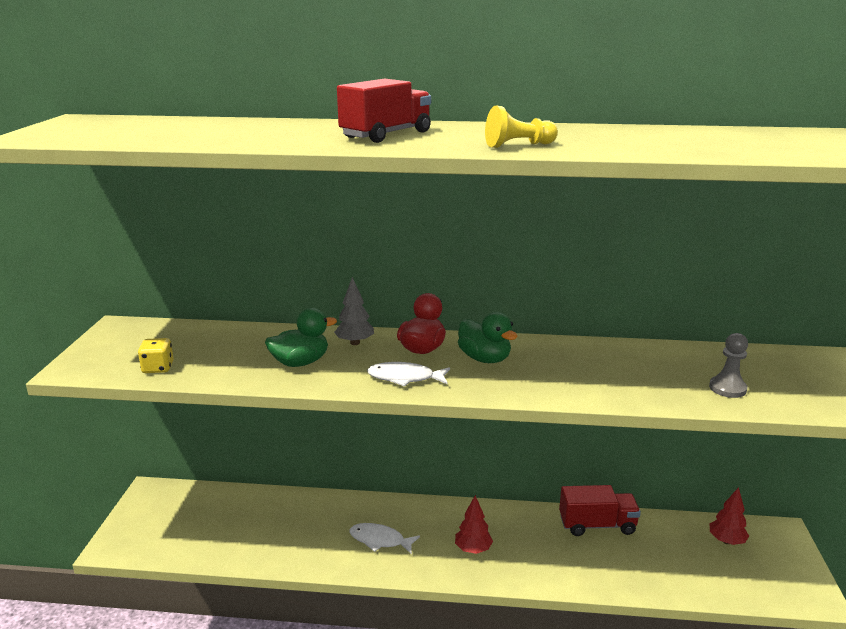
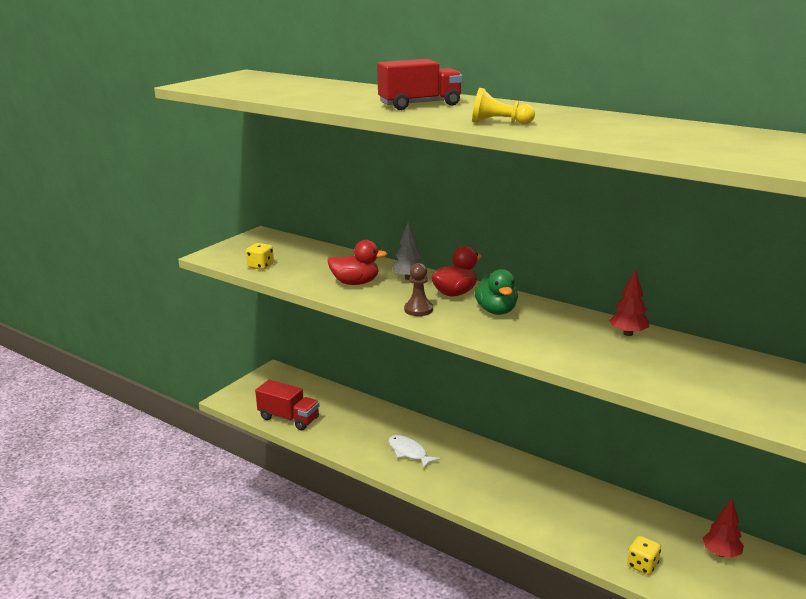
camera: 30 degrees right, 0 degrees up
green duck [265,308,337,367] -> red duck [327,240,387,285]
white fish [367,362,450,387] -> brown pawn [404,263,433,316]
red tree [455,495,493,554] -> red tree moved to [609,269,649,336]
red truck [559,485,641,536] -> red truck moved to [255,379,320,430]
grey pawn [709,333,748,398] -> none
none -> yellow dice [627,536,661,575]

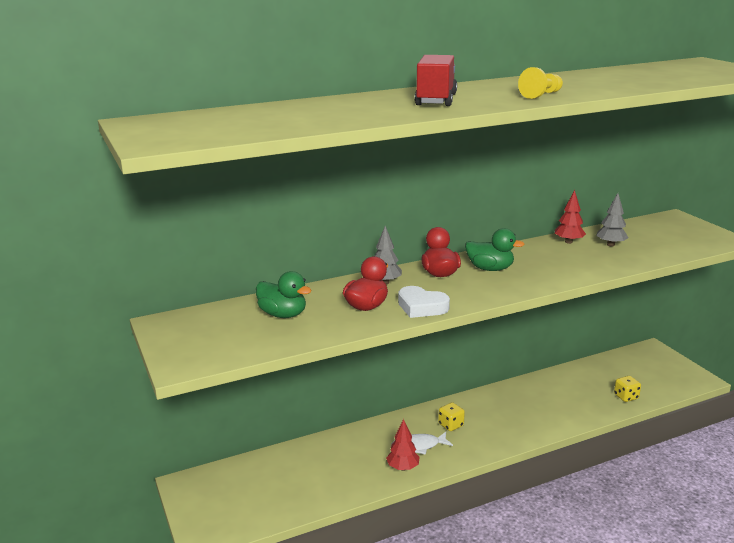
camera: 60 degrees left, 0 degrees up
yellow dice [246,243,274,270] -> yellow dice moved to [438,402,465,431]
red truck [255,379,320,430] -> none
brown pawn [404,263,433,316] -> none
red tree [703,499,744,558] -> red tree moved to [386,419,420,471]
none -> green duck [256,271,312,318]
none -> white heart [398,286,450,318]
none -> grey tree [596,193,629,247]

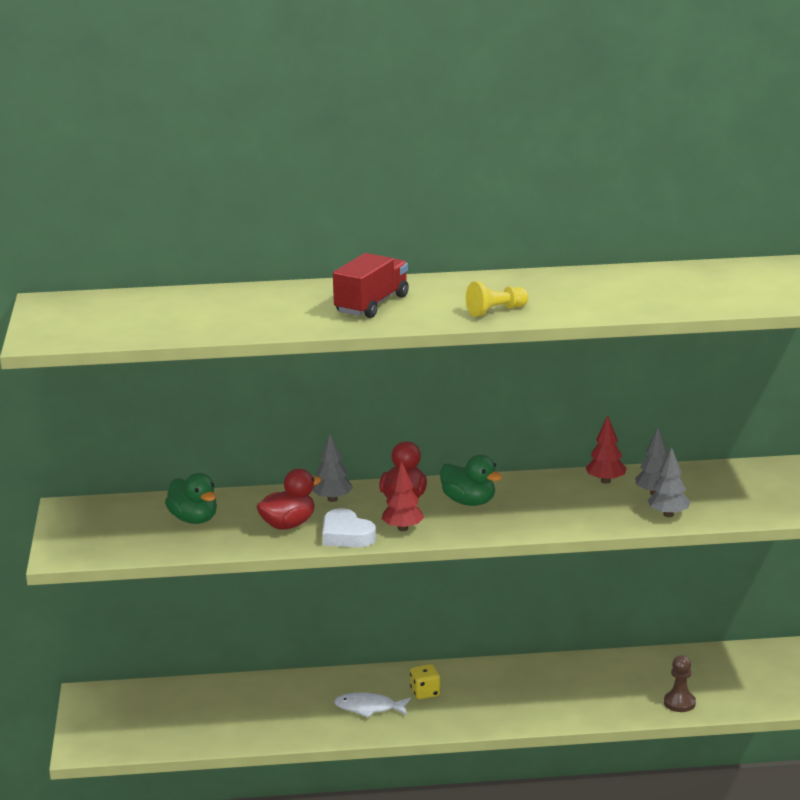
camera: 20 degrees right, 0 degrees up
red tree [386,419,420,471] -> red tree moved to [382,461,424,531]
yellow dice [614,376,641,402] -> brown pawn [664,655,696,712]
none -> grey tree [648,447,690,517]

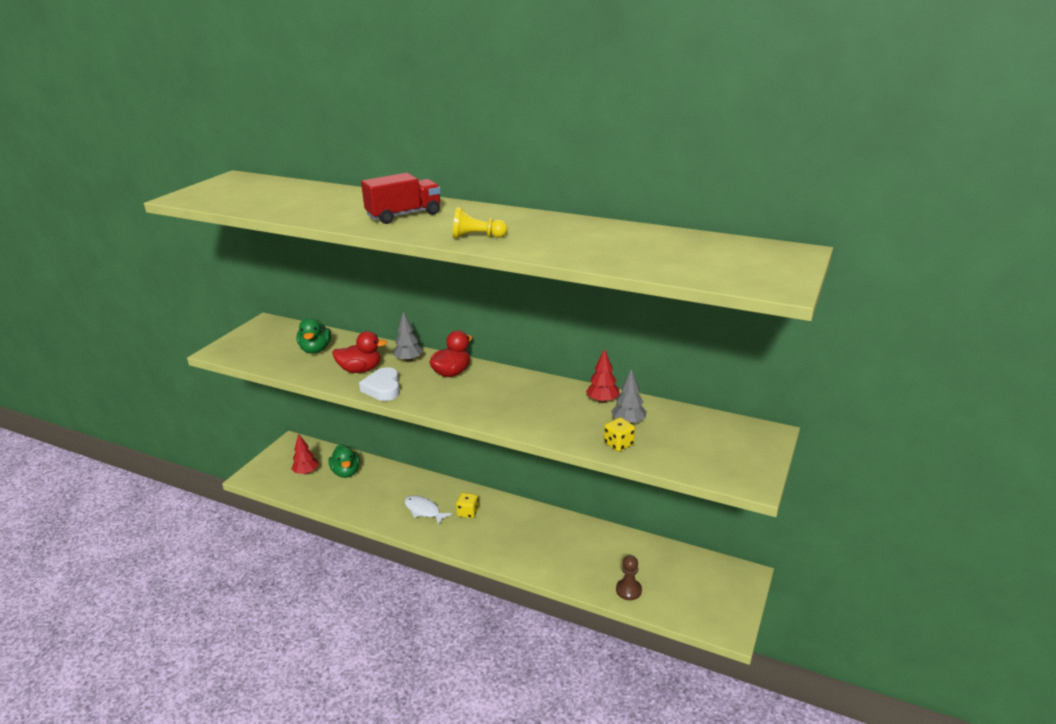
camera: 30 degrees right, 5 degrees up
red tree [382,461,424,531] -> red tree moved to [291,434,319,475]
green duck [440,455,502,506] -> green duck moved to [329,444,360,478]
grey tree [648,447,690,517] -> yellow dice [604,417,635,451]

